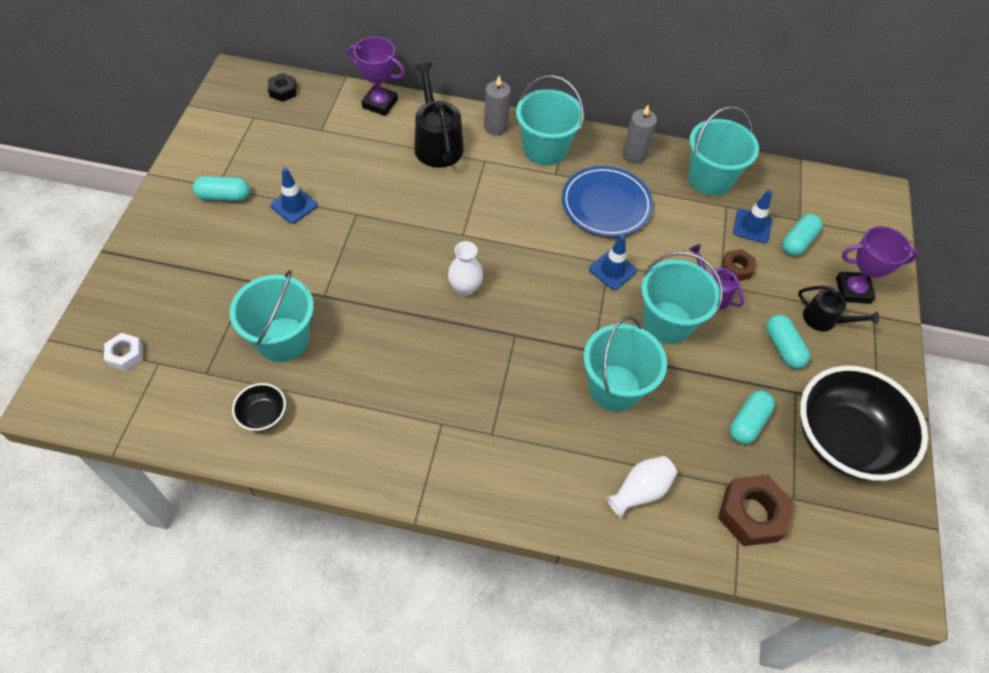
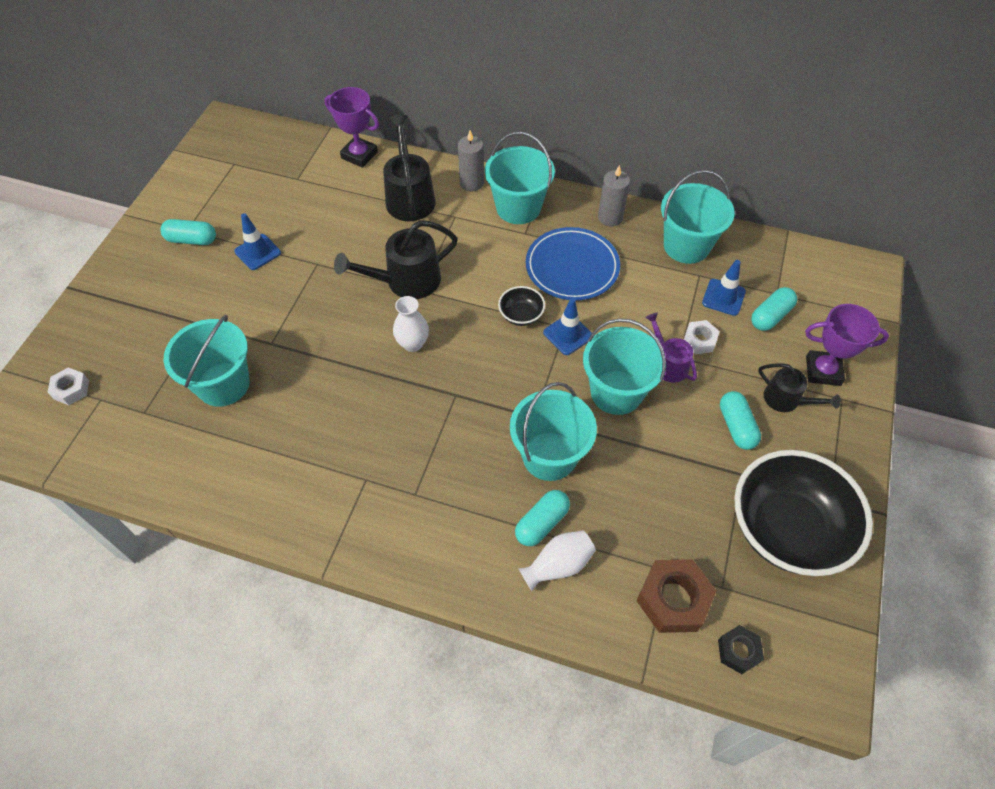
camera: 10 degrees right, 0 degrees up
black bowl [232,383,286,431] -> black bowl moved to [498,286,545,326]
black nut [268,73,297,102] -> black nut moved to [718,625,764,674]
brown nut [722,249,756,281] -> white nut [684,320,720,354]
turquoise capsule [730,390,775,444] -> turquoise capsule moved to [515,490,570,546]
none -> black watering can [334,220,458,299]

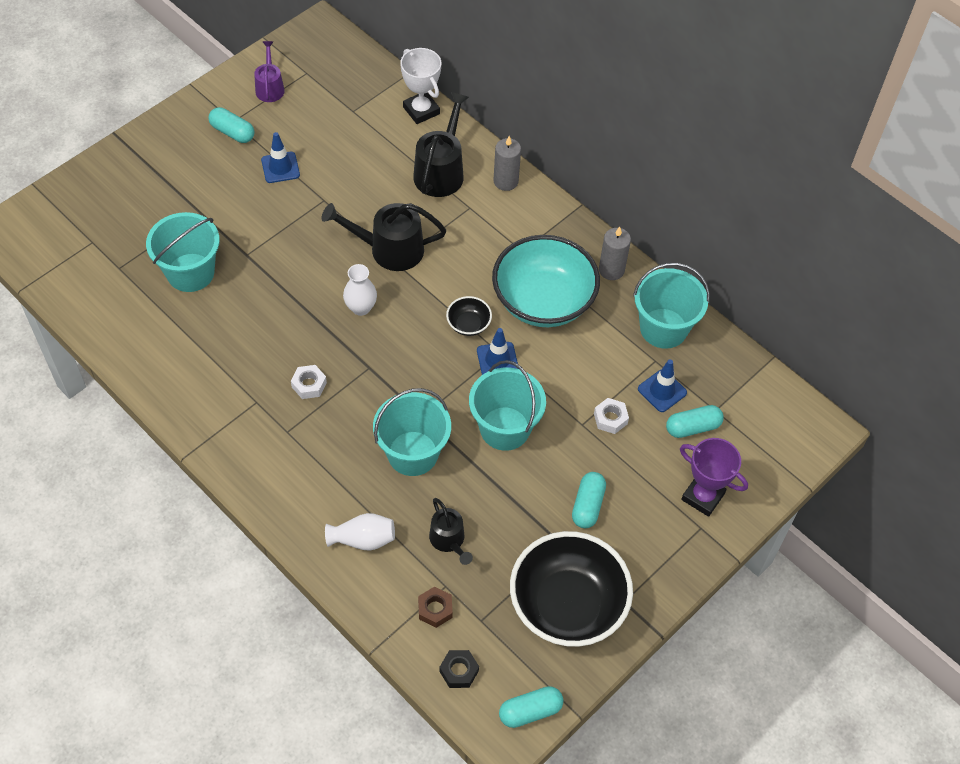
camera: 25 degrees right, 0 degrees up
white nut [47,367,89,405] -> white nut moved to [291,365,327,399]
purple trophy [325,87,379,168] -> white trophy [400,48,441,124]
turquoise bucket [485,132,555,224] -> none
turquoise capsule [515,490,570,546] -> turquoise capsule moved to [499,686,563,728]
blue plate [526,227,620,300] -> turquoise bowl [492,235,600,327]
brown nut [636,559,716,633] -> brown nut [418,587,453,628], size x0.58
purple watering can [645,313,697,382] -> purple watering can moved to [254,41,285,102]
black watering can [758,363,841,412] -> black watering can moved to [429,498,473,565]

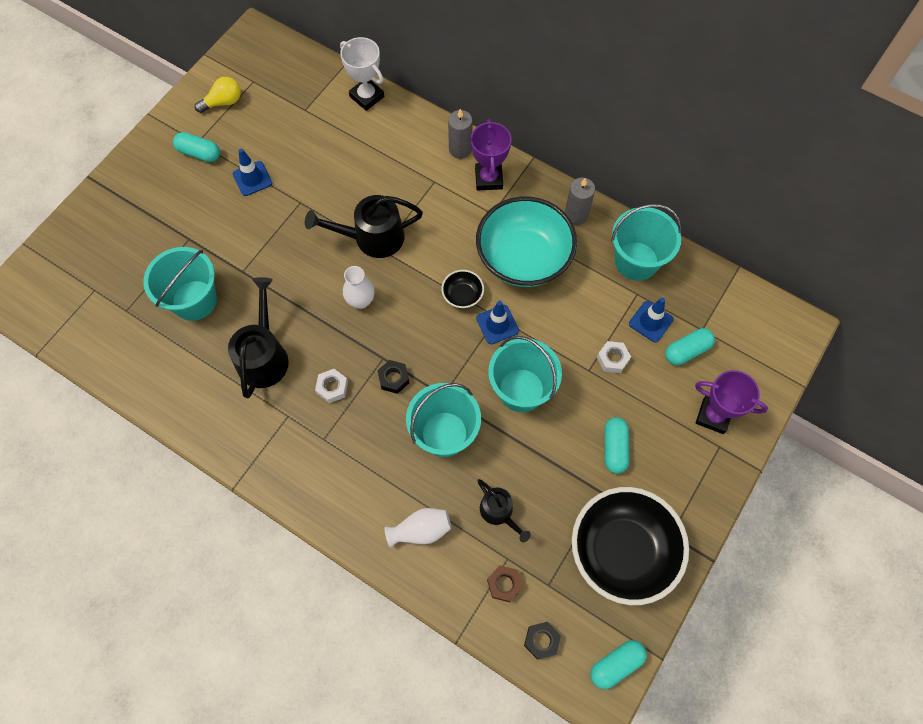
camera: 10 degrees left, 10 degrees up
purple watering can [254,41,285,102] -> yellow light bulb [195,77,241,113]
black watering can [413,92,469,197] -> black watering can moved to [228,277,289,398]
none -> black nut [377,360,409,394]
none -> purple trophy [471,119,512,191]

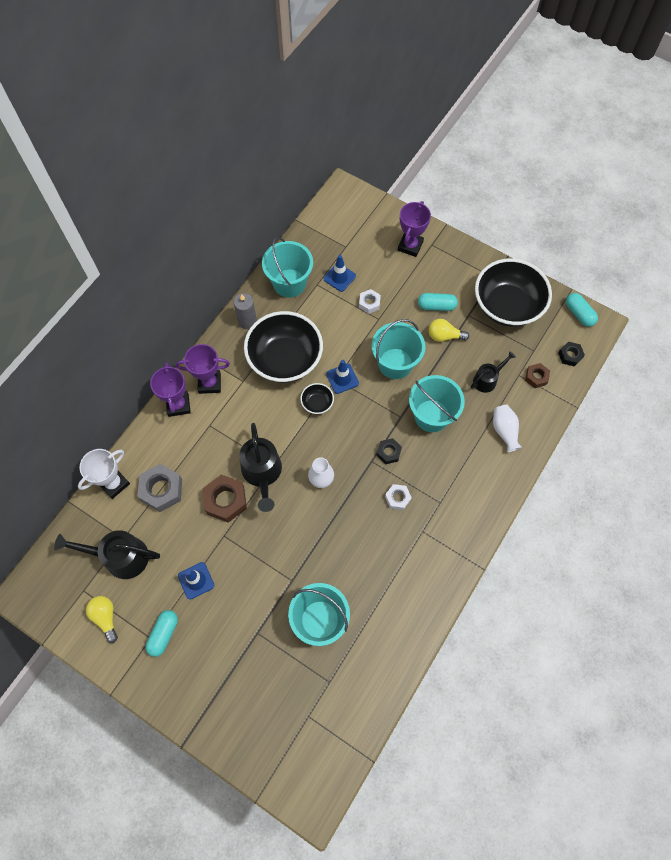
camera: 90 degrees left, 0 degrees up
black watering can [228,277,289,398] -> black watering can moved to [54,530,160,579]
grey candle [448,109,473,159] -> purple trophy [150,362,191,417]
turquoise bowl [476,197,577,287] -> black bowl [244,311,323,383]
turquoise capsule [665,328,715,365] -> none
none -> grey nut [137,464,182,512]
none -> brown nut [203,475,247,523]
none -> yellow light bulb [429,319,469,342]

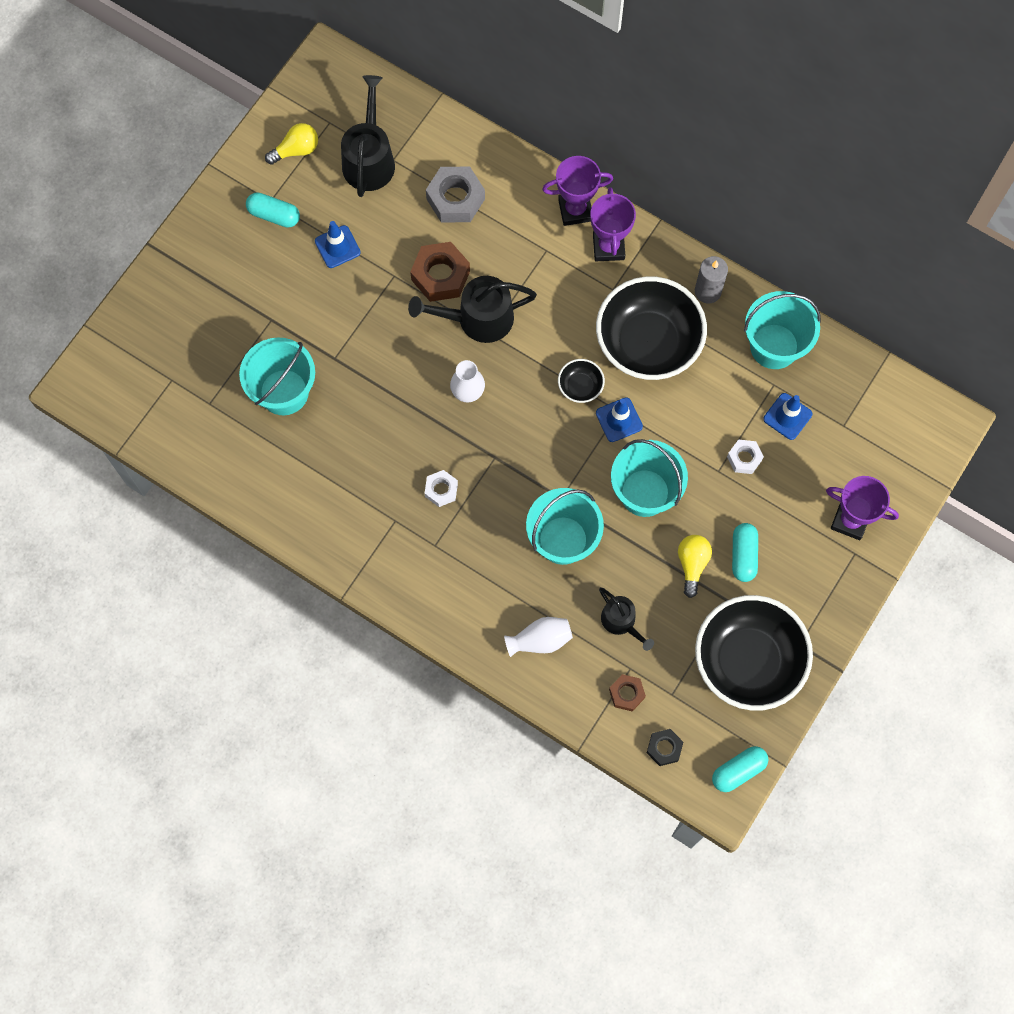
camera: 90 degrees right, 5 degrees up
white trophy [78,449,130,499] -> none
black nut [377,438,402,464] -> none

